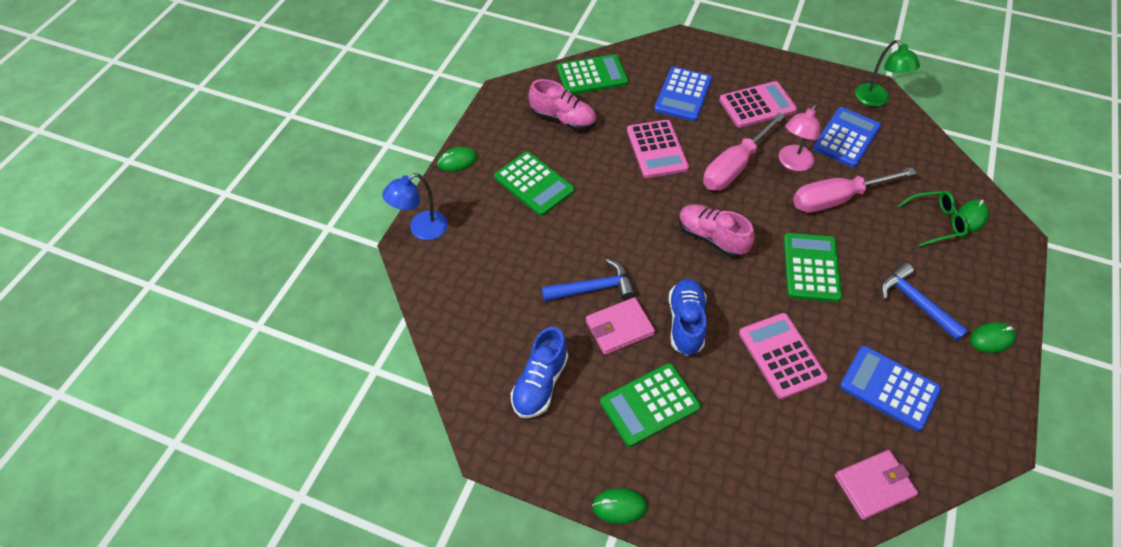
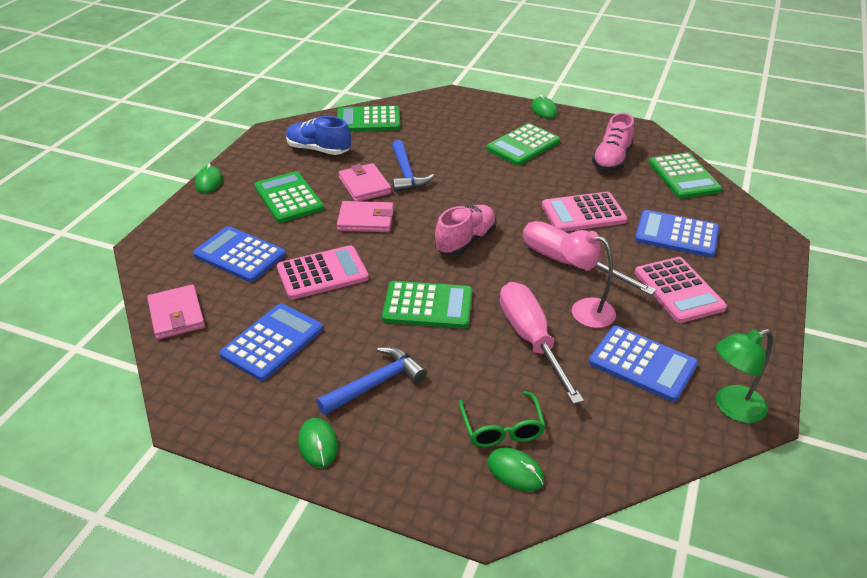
camera: 90 degrees right, 15 degrees down
blue lamp [382,173,448,240] -> none
blue shoe [669,279,707,356] -> pink wallet [337,201,394,232]
none -> blue calculator [193,226,286,282]
none -> green calculator [337,106,400,132]

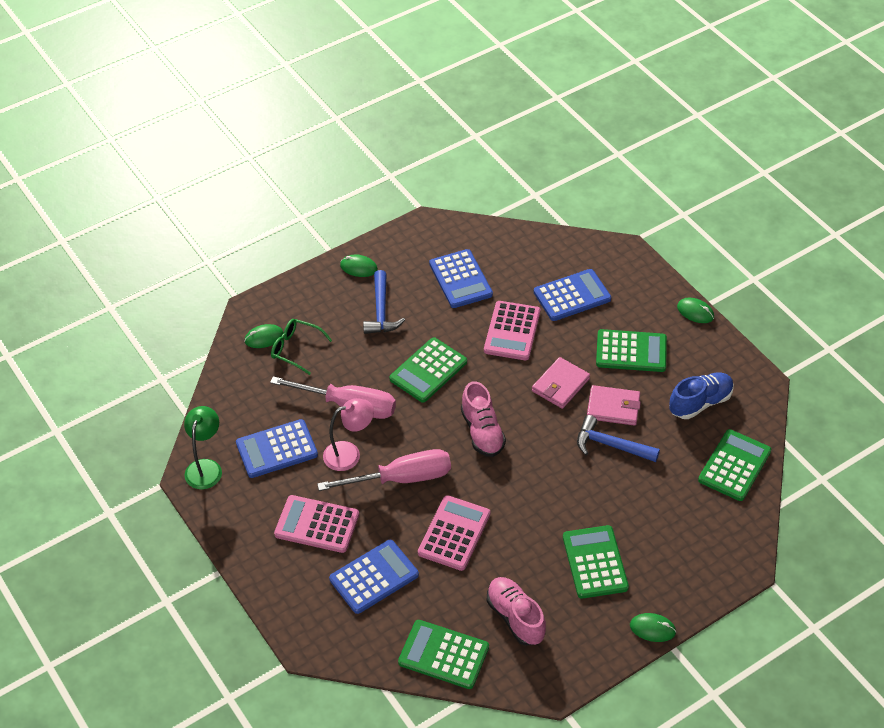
camera: 125 degrees right, 10 degrees up
pink wallet [147,285,205,340] -> none

